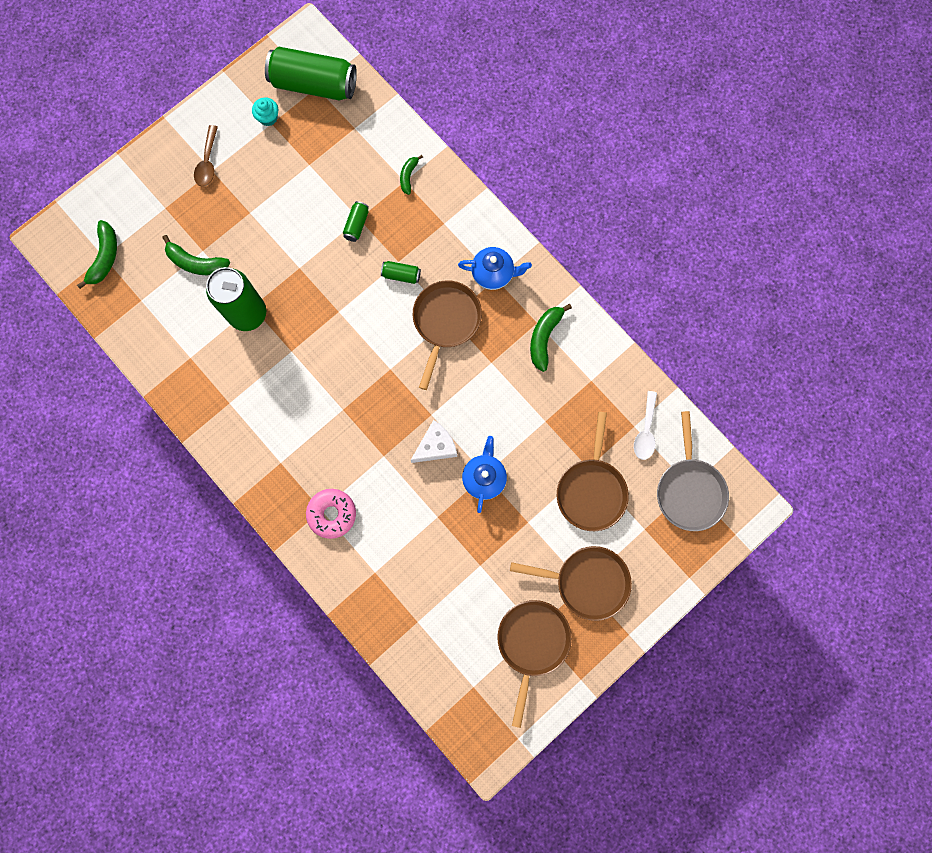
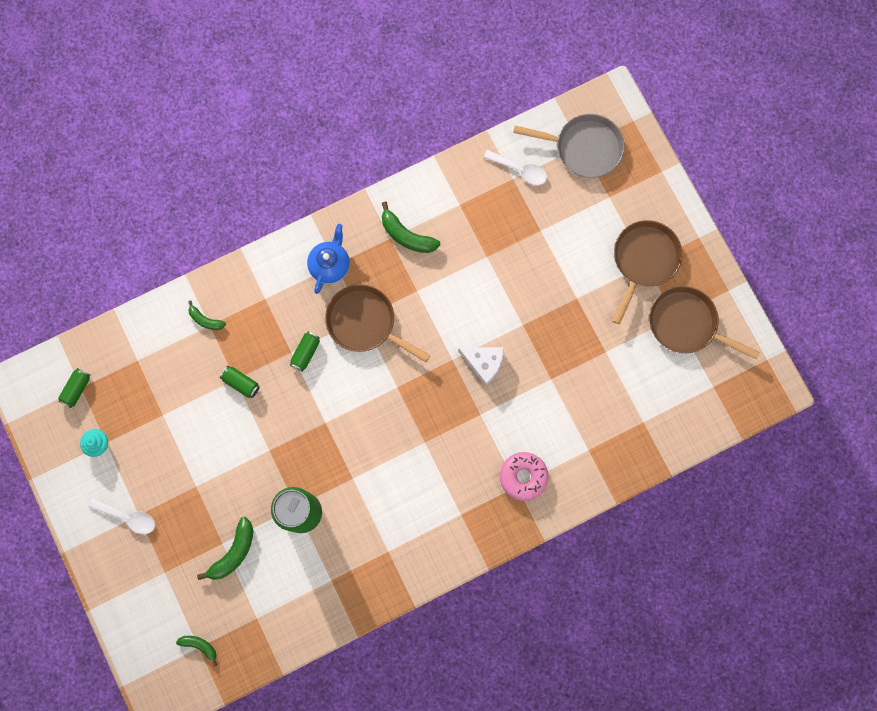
camera: 75 degrees left, 0 degrees up
green banana [77,220,117,289] -> green banana [176,636,217,666], size x0.61
brown spoon [194,125,218,187] -> white spoon [89,498,155,534]
green can [265,47,357,101] -> green can [58,368,90,408], size x0.43
white cheese [411,420,457,463] -> white cheese turned 135 degrees clockwise [458,347,504,386]
blue teapot [462,436,507,513] -> none
brown pan [557,412,629,531] -> none

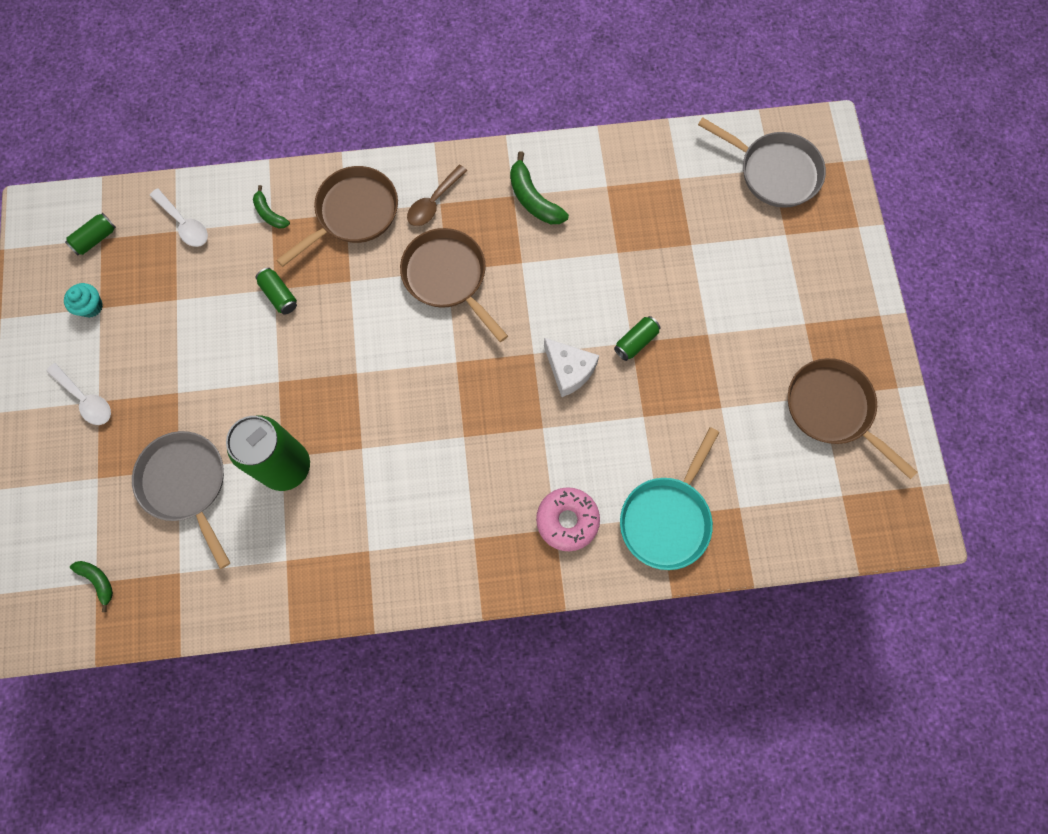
camera: 20 degrees right, 5 degrees down
green banana [197,517,253,580] -> grey pan [132,431,230,569]
green can [290,332,320,372] -> green can moved to [614,316,660,361]
blue teapot [307,224,350,294] -> brown spoon [407,165,468,226]
white spoon [484,150,547,185] -> white spoon moved to [150,189,208,247]
brown pan [612,220,682,325] -> brown pan moved to [277,166,398,267]
none -> turquoise pan [620,427,719,570]

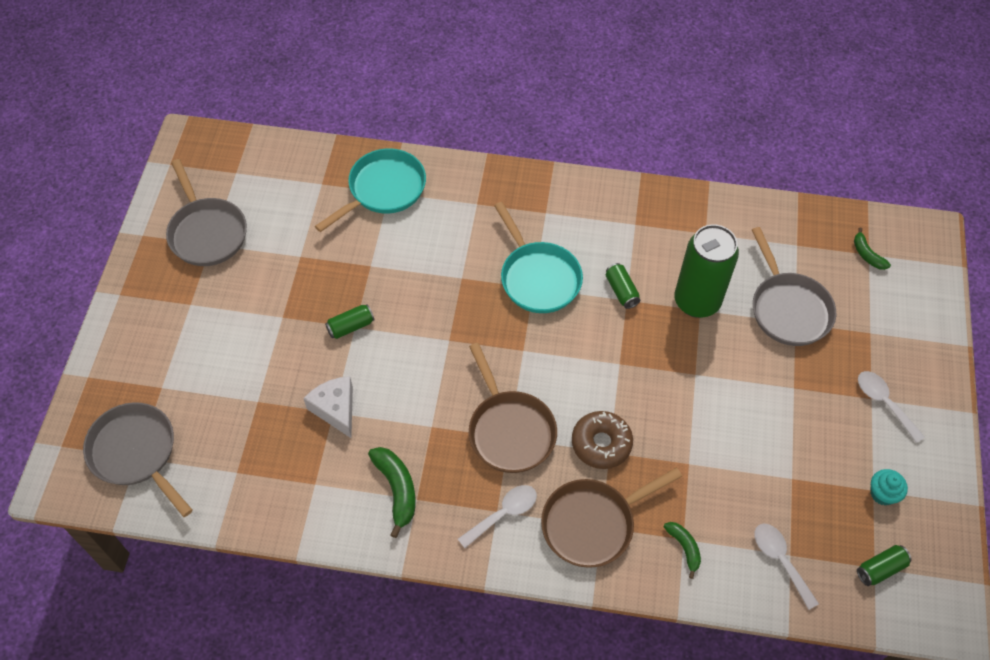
camera: 165 degrees left, 15 degrees down
green can [256,268,297,315] -> green can moved to [606,263,640,309]
brown spoon [407,165,468,226] -> white spoon [458,485,537,548]
pink donut [536,487,600,551] -> none
white cheese [544,338,599,397] -> white cheese moved to [303,376,353,438]
brown pan [788,358,918,479] -> grey pan [166,159,247,266]
none -> turquoise pan [494,202,583,313]
none -> brown donut [572,411,633,469]

